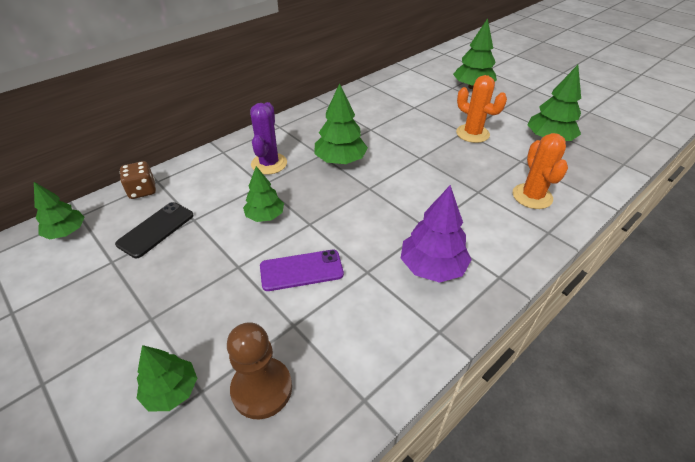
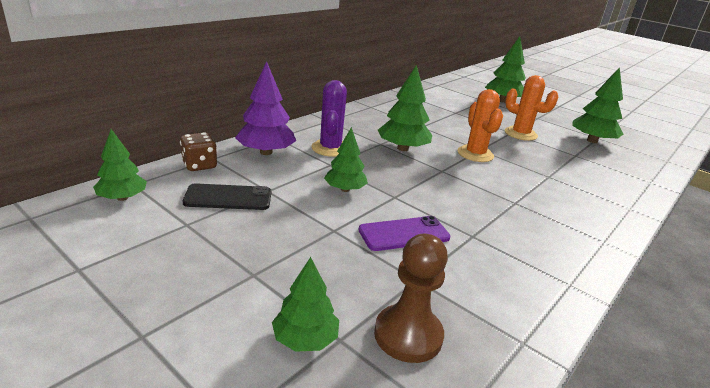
camera: 10 degrees left, 15 degrees down
black phone [115,202,194,258] -> black phone turned 60 degrees clockwise [183,183,271,210]
purple tree [401,185,472,283] -> purple tree moved to [235,61,296,155]
orange cactus [513,133,568,209] -> orange cactus moved to [458,89,503,162]

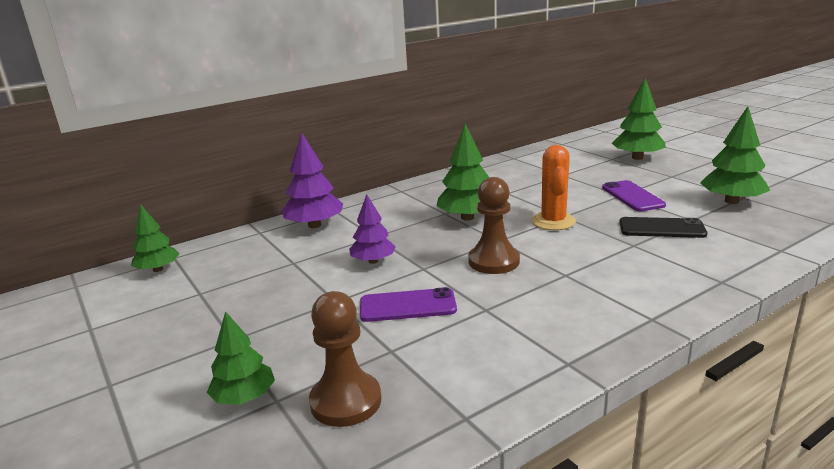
camera: 20 degrees right, 5 degrees down
brown dice [180,132,217,171] -> none
black phone [183,183,271,210] -> black phone moved to [619,217,707,238]
purple cactus [311,80,347,157] -> none
green tree [324,127,368,192] -> purple tree [349,194,396,264]
orange cactus [505,75,558,141] -> purple phone [602,180,666,211]
none -> brown pawn [468,177,520,274]

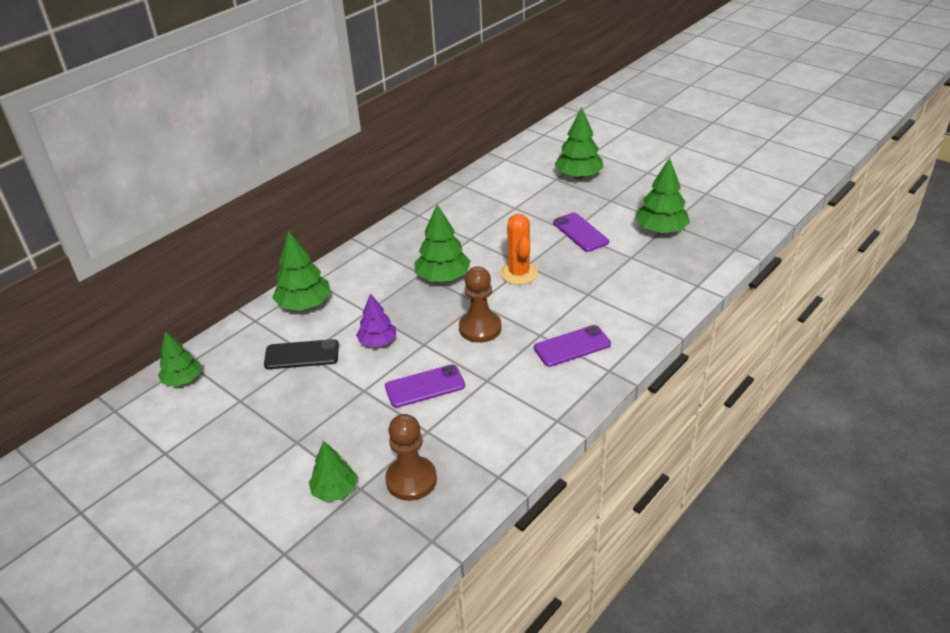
camera: 15 degrees left, 15 degrees up
purple tree [281,133,343,228] -> green tree [272,231,331,311]
black phone [619,217,707,238] -> black phone moved to [264,339,339,369]
none -> purple phone [534,325,611,367]

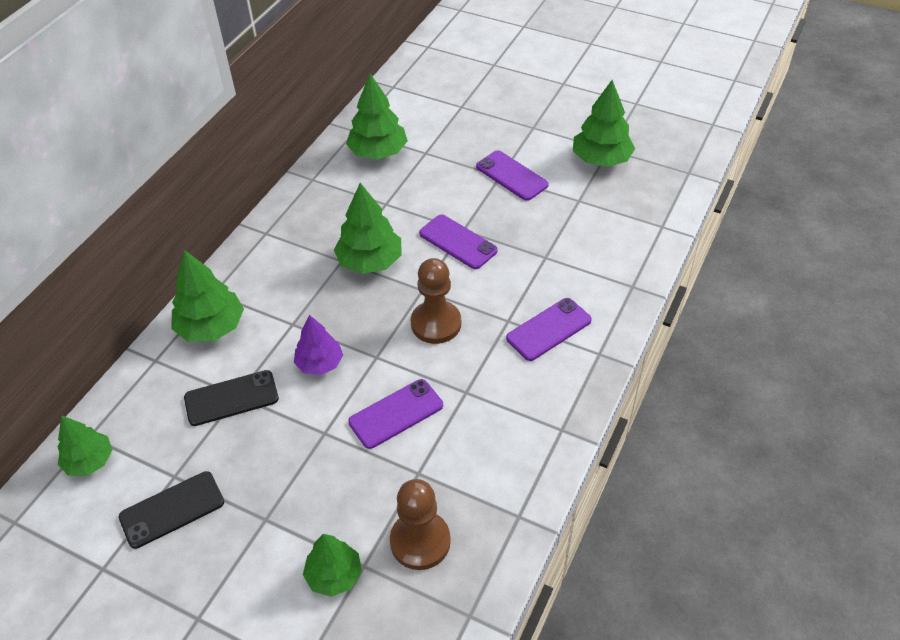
camera: 15 degrees left, 10 degrees up
orange cactus [500,214,538,285] -> purple phone [419,215,498,269]
green tree [554,107,603,179] -> green tree moved to [346,74,408,160]
none -> black phone [119,471,224,549]

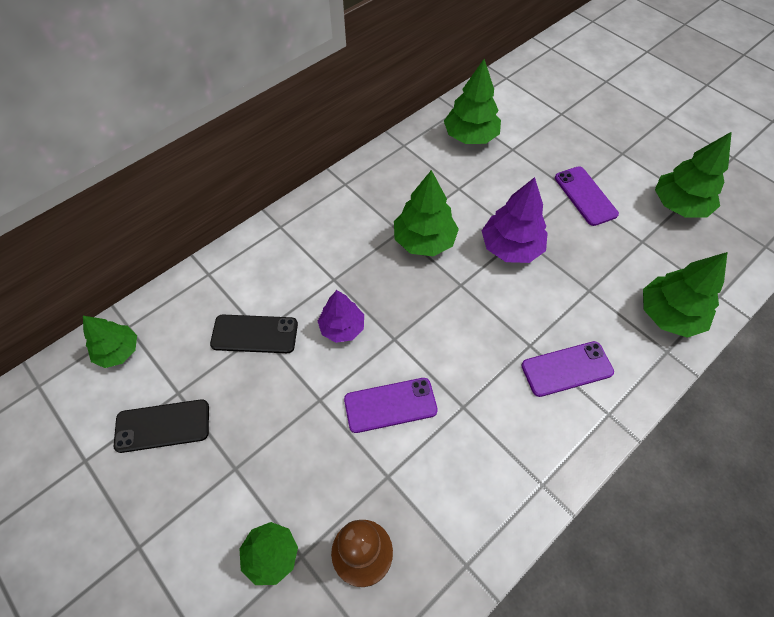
camera: 20 degrees right, 10 degrees up
green tree [171,250,244,342] -> green tree moved to [643,252,727,338]
brown pawn [411,258,461,344] -> none
purple phone [419,215,498,269] -> purple tree [482,177,548,263]

